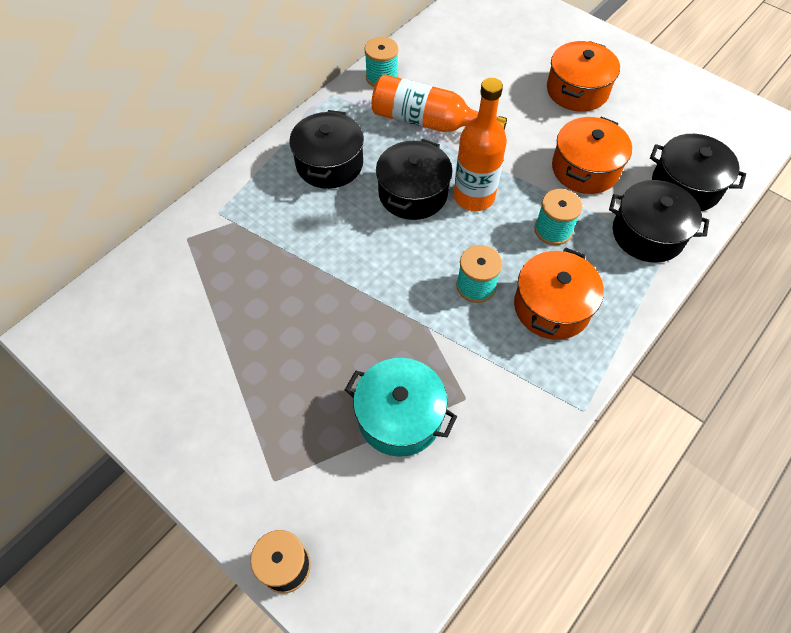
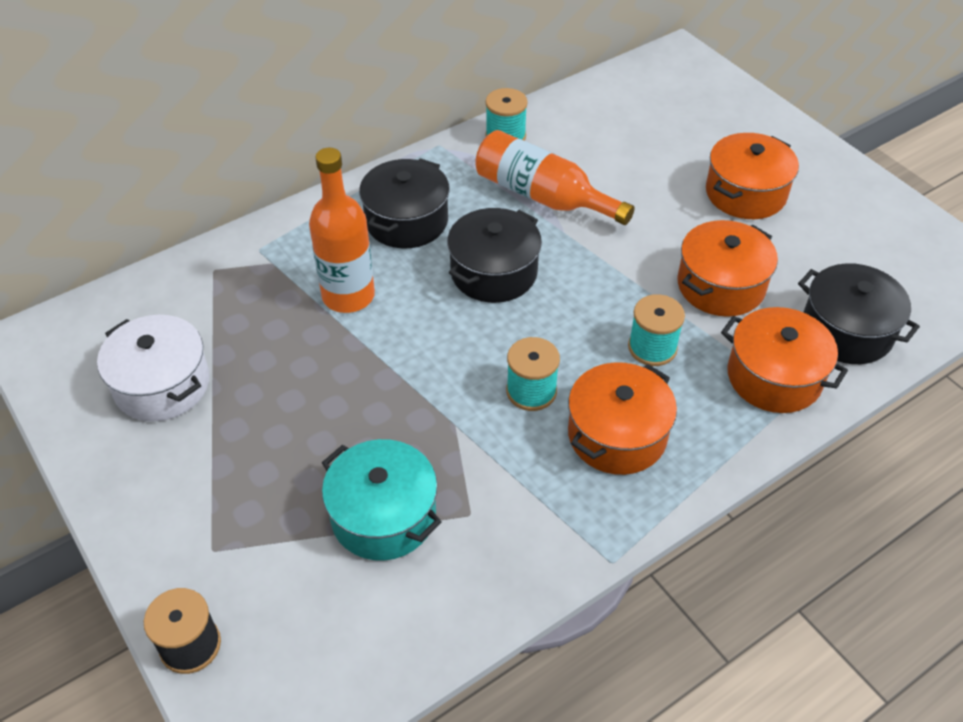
camera: 15 degrees right, 10 degrees down
orange bottle [454,78,507,211] -> orange bottle moved to [309,148,375,313]
black pot [609,180,709,263] -> orange pot [721,307,848,413]
none -> white pot [97,315,210,421]

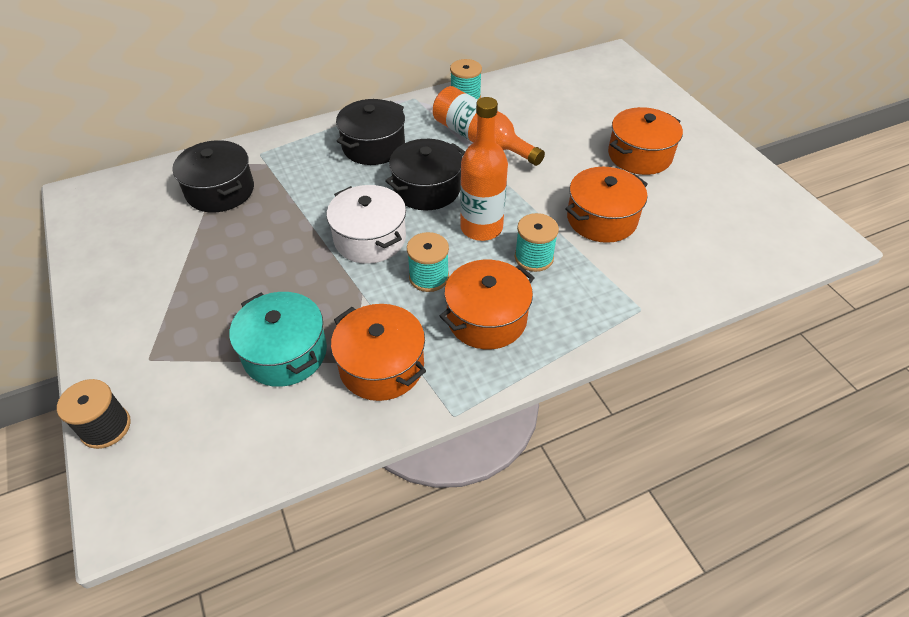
camera: 10 degrees right, 0 degrees up
white pot [97,315,210,421] -> white pot moved to [327,185,406,264]
orange bottle [309,148,375,313] -> orange bottle moved to [460,97,508,241]
orange pot [721,307,848,413] -> orange pot moved to [331,304,426,401]
black pot [798,263,920,364] -> black pot moved to [172,140,254,212]

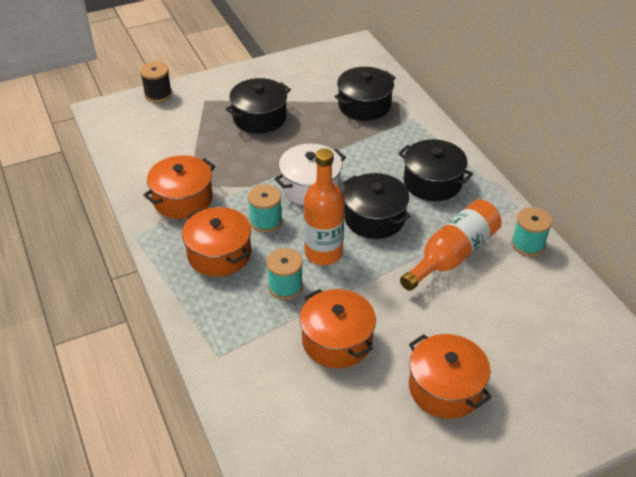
camera: 90 degrees right, 5 degrees down
turquoise pot [229,292,327,387] -> none
none -> black pot [226,78,291,133]

